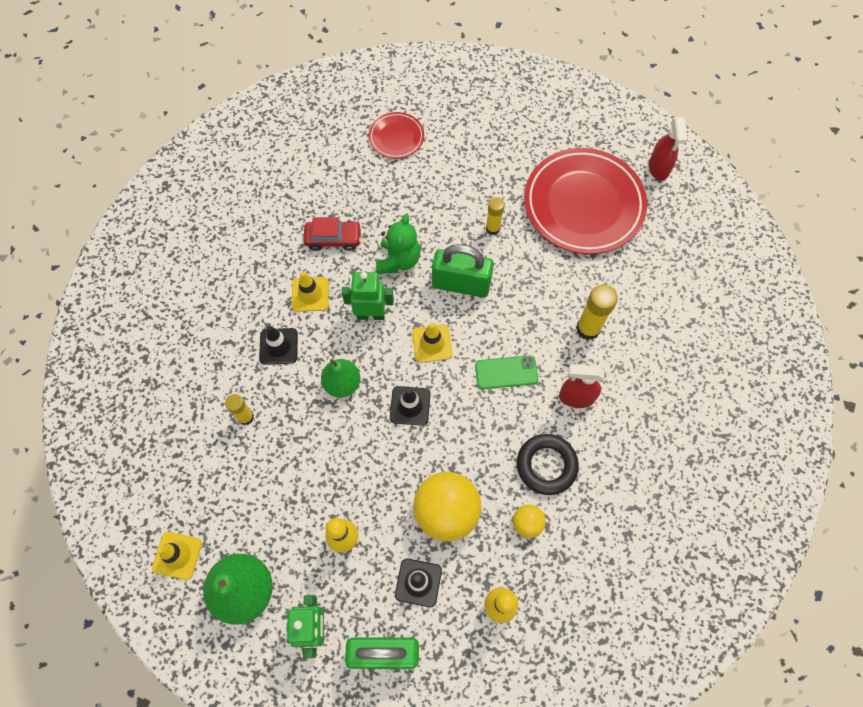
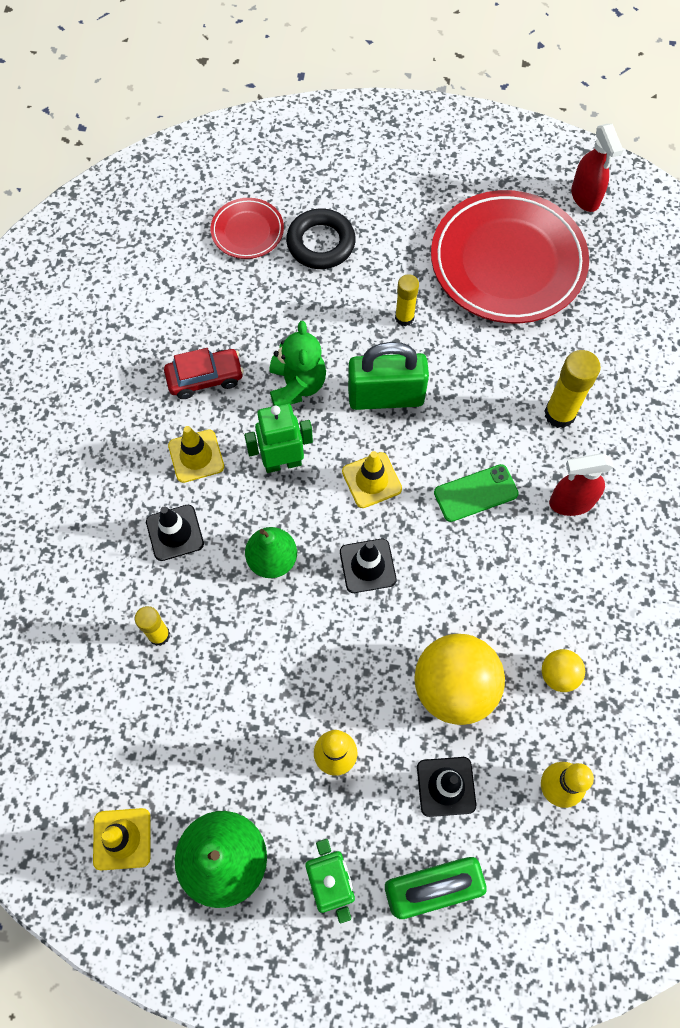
camera: 15 degrees left, 0 degrees up
black ring [517,434,579,495] -> black ring moved to [286,209,356,269]

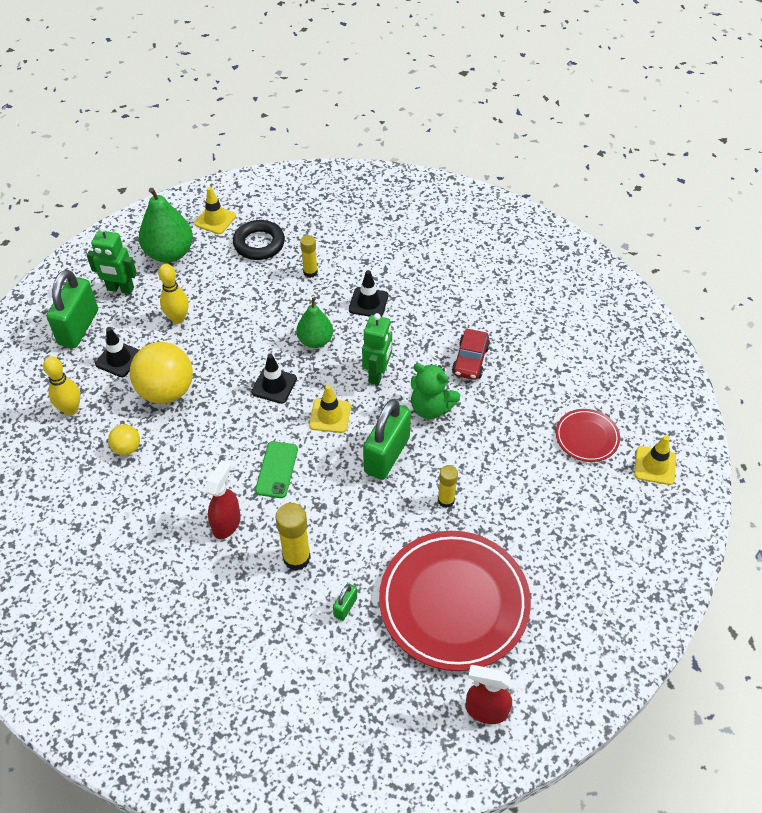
camera: 120 degrees right, 15 degrees down
yellow traffic cone [168,426,224,483] -> yellow traffic cone moved to [634,435,676,485]
black ring [286,209,356,269] -> black ring moved to [233,220,285,260]
none -> green padlock [333,583,357,621]

